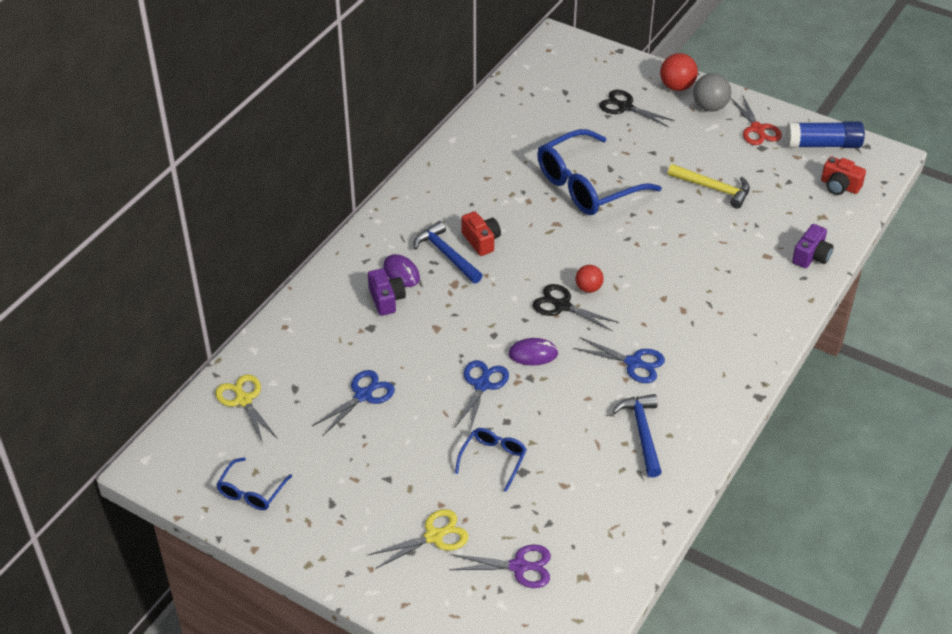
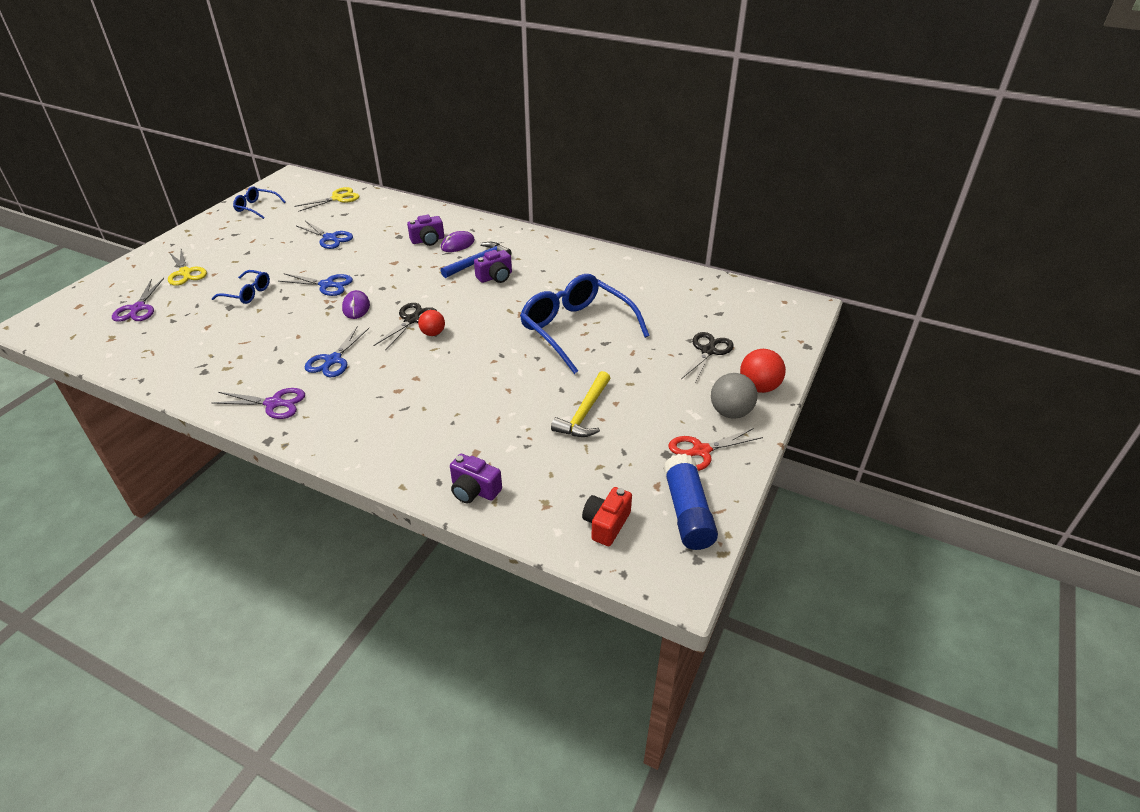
camera: 85 degrees right, 5 degrees down
red camera [461,211,501,256] -> purple camera [474,250,512,283]
blue hammer [612,394,662,477] -> none
none -> purple scissors [212,388,305,419]

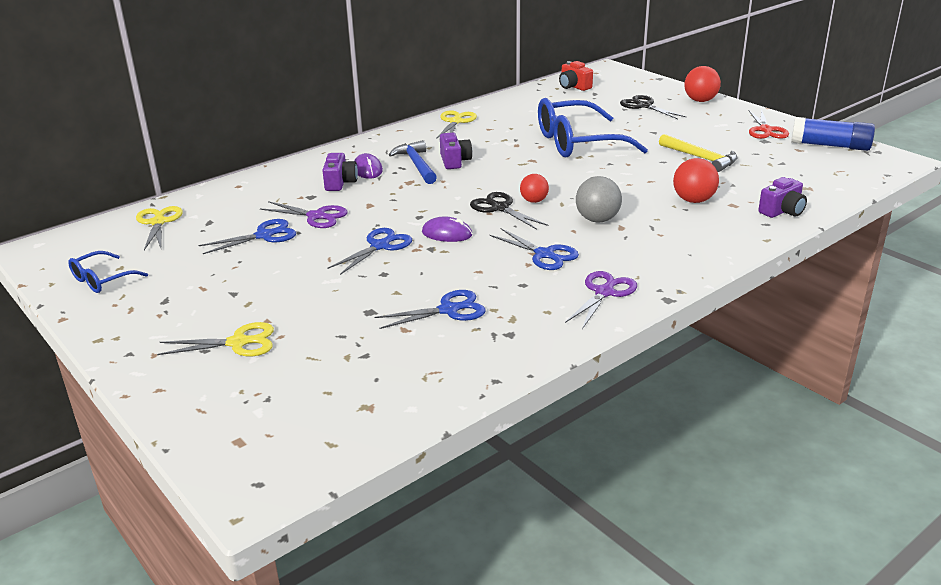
camera: 65 degrees left, 10 degrees down
purple scissors [112,278,164,322] -> purple scissors moved to [260,201,348,228]
blue glasses [212,270,270,304] -> none
red camera [582,487,632,546] -> red camera moved to [559,61,593,91]
grey ball [711,373,758,419] -> grey ball moved to [576,176,622,222]
none -> blue scissors [375,290,486,329]
none -> yellow scissors [436,110,477,139]
none -> red ball [673,158,719,203]

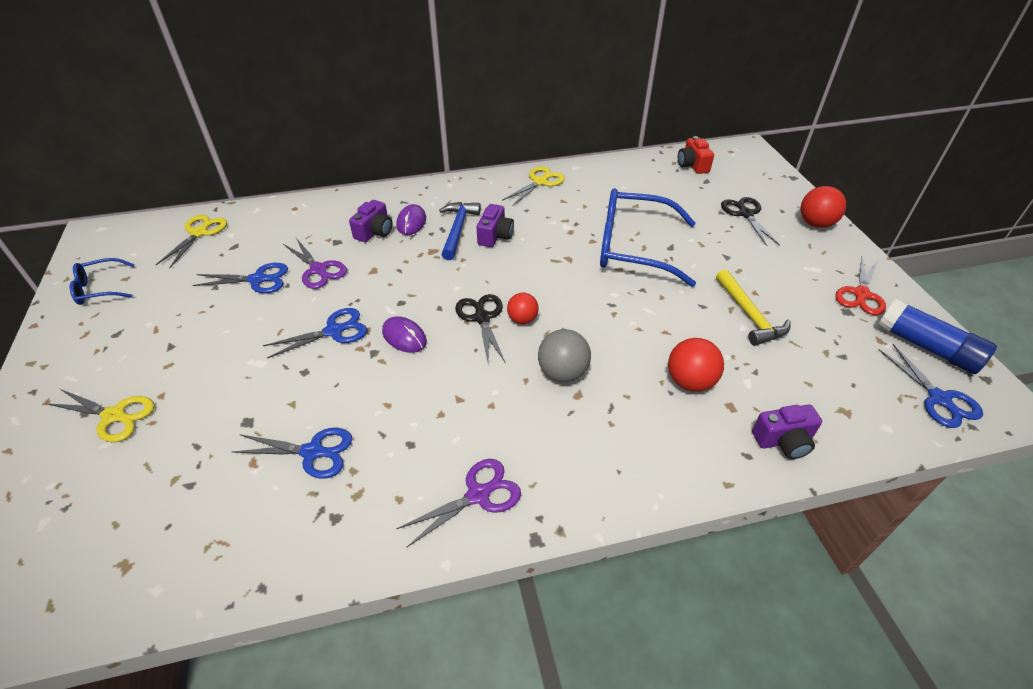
camera: 25 degrees right, 15 degrees up
blue scissors [490,228,579,270] -> blue scissors moved to [878,344,983,428]

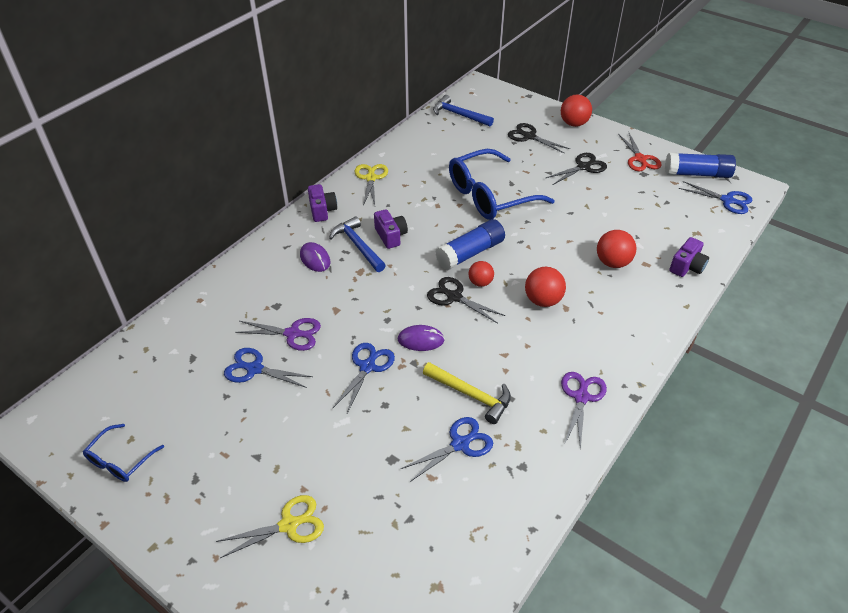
camera: 40 degrees left, 0 degrees up
yellow scissors [156,215,227,268] -> none
blue scissors [192,263,288,293] -> blue scissors turned 120 degrees counterclockwise [224,348,313,388]
purple camera [349,200,393,242] -> purple camera moved to [308,184,337,222]
grey ball [538,329,591,382] -> red ball [525,267,566,307]
red camera [678,136,714,174] -> blue hammer [433,95,494,127]
yellow hammer [716,269,791,346] -> yellow hammer moved to [423,362,511,424]
none -> blue glue stick [435,219,505,270]
none -> black scissors [546,153,607,185]

